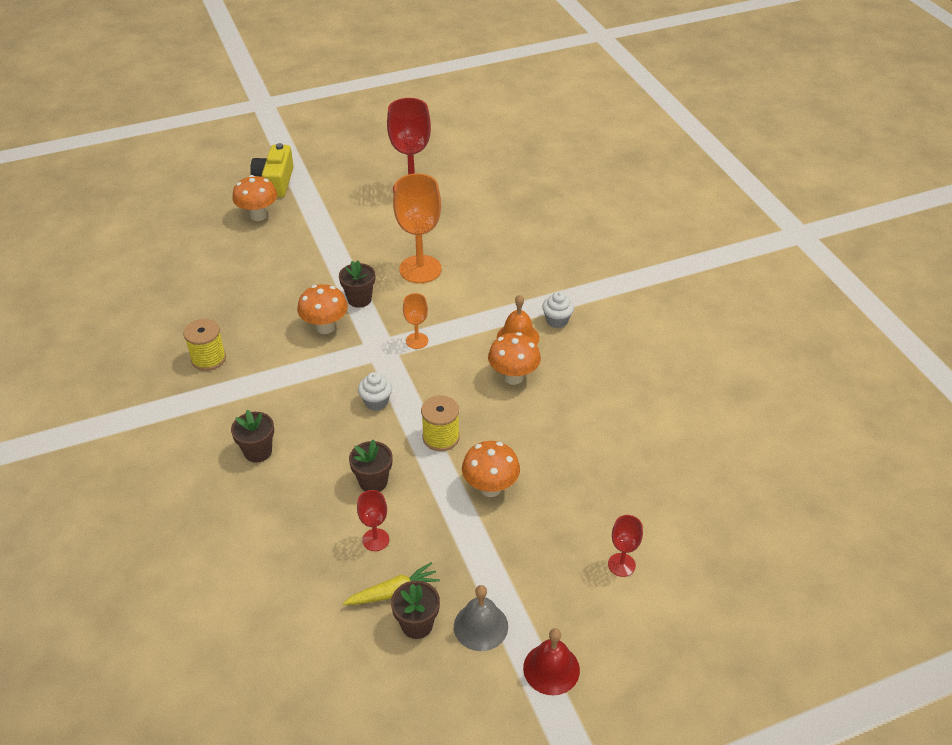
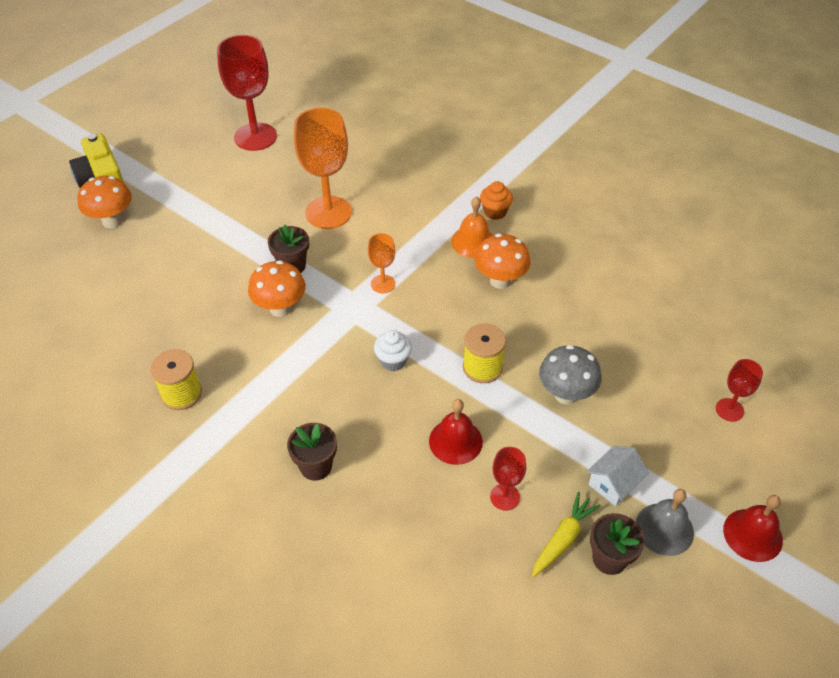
camera: 30 degrees left, 5 degrees up
brown flower pot [349,439,393,492] -> red bell [429,399,483,465]
orange mushroom [462,441,520,497] -> grey mushroom [539,345,602,405]
white cupcake [542,292,574,328] -> orange cupcake [480,181,513,220]
none -> white house [587,446,649,506]

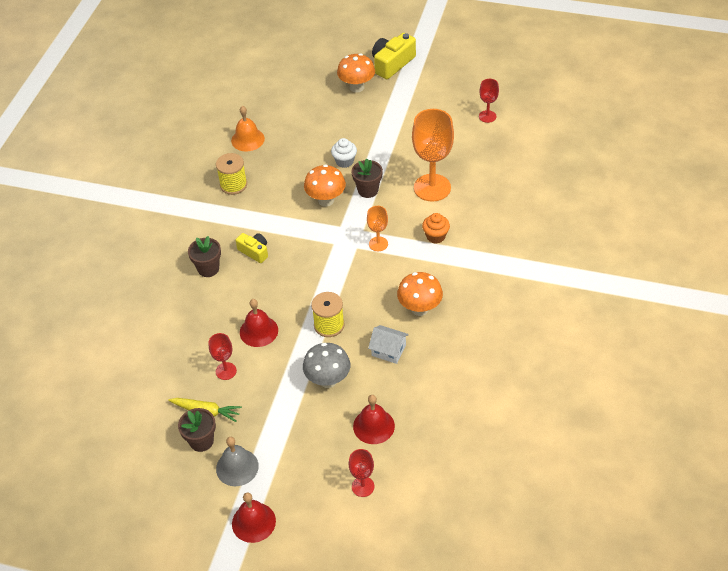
camera: 70 degrees right, 0 degrees up
red goblet [217,35,277,151] -> red goblet [479,79,499,123], size x0.50
white cupcake [374,330,412,371] -> white cupcake moved to [331,138,357,168]
orange bell [451,196,493,258] -> orange bell moved to [231,106,265,151]
orange cupcake [480,181,513,220] -> orange cupcake moved to [422,213,450,244]
white house [587,446,649,506] -> white house moved to [368,325,409,364]
none -> yellow camera [236,233,268,263]
none -> red bell [353,395,395,444]

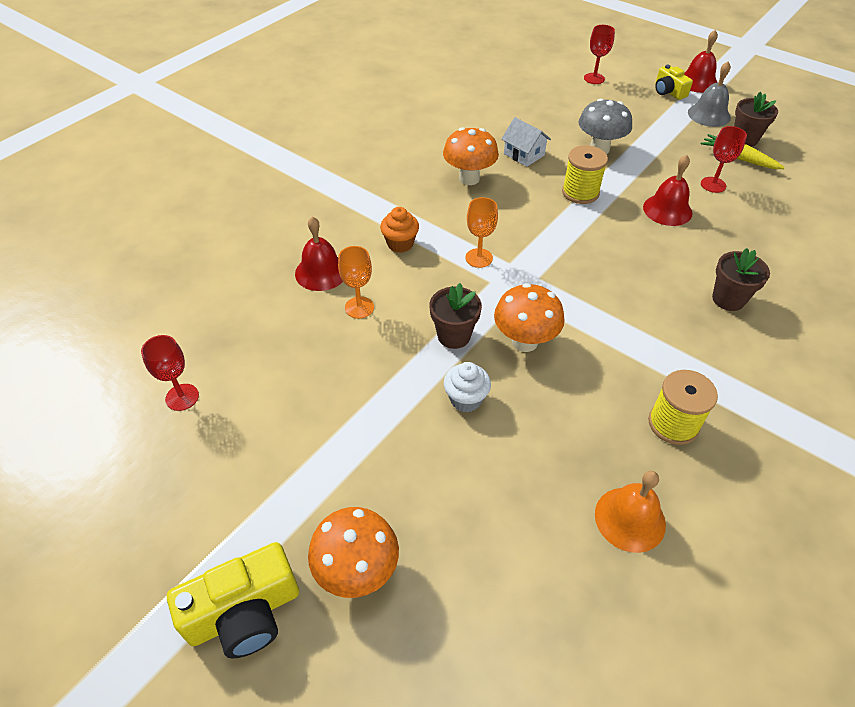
camera: 160 degrees left, 0 degrees up
yellow camera [236,233,268,263] -> yellow camera moved to [655,65,693,100]
red bell [353,395,395,444] -> red bell moved to [295,217,343,291]
orange goblet [412,109,454,202] -> orange goblet [338,246,374,319], size x0.50

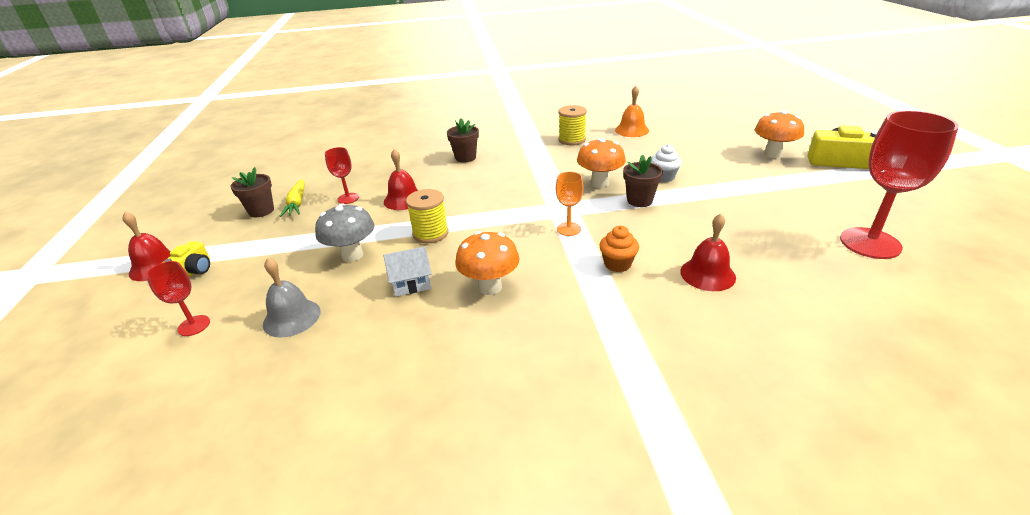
camera: 135 degrees left, 15 degrees down
red goblet [141,335,199,411] -> red goblet [840,110,959,259], size x2.01
orange goblet [338,246,374,319] -> none
white house [501,117,551,167] -> white house turned 75 degrees clockwise [383,246,432,297]
grey bell [688,62,731,127] -> grey bell moved to [263,258,321,338]

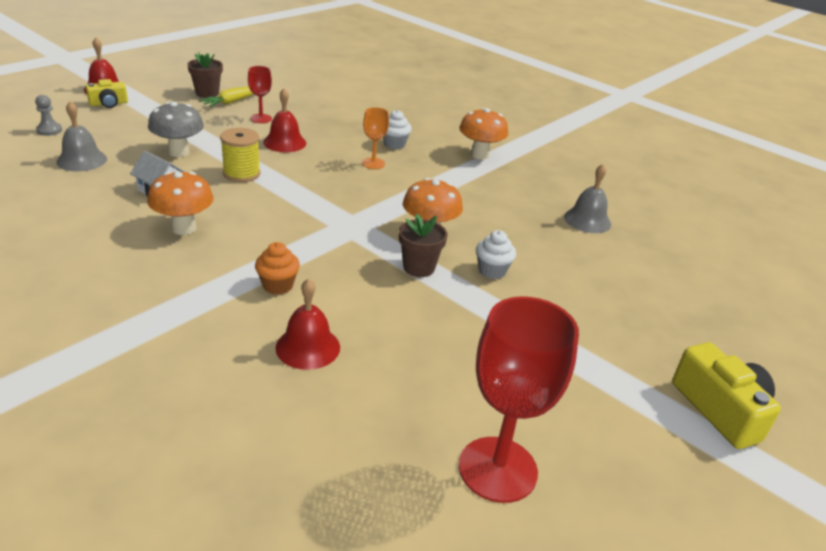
camera: 45 degrees right, 0 degrees up
red goblet [146,261,210,336] -> grey pawn [35,95,62,136]
brown flower pot [447,118,479,163] -> white cupcake [383,110,412,149]
orange goblet [556,172,583,236] -> orange goblet moved to [362,107,389,169]
yellow spool [559,105,587,145] -> none
orange bell [615,86,649,137] -> grey bell [564,164,611,233]
orange mushroom [755,110,804,158] -> orange mushroom moved to [459,108,508,160]

